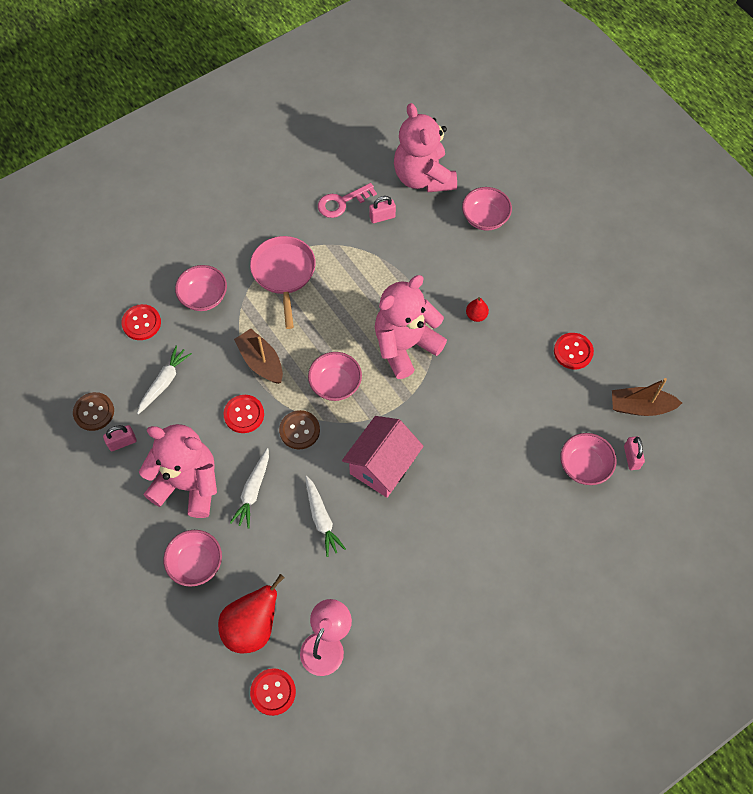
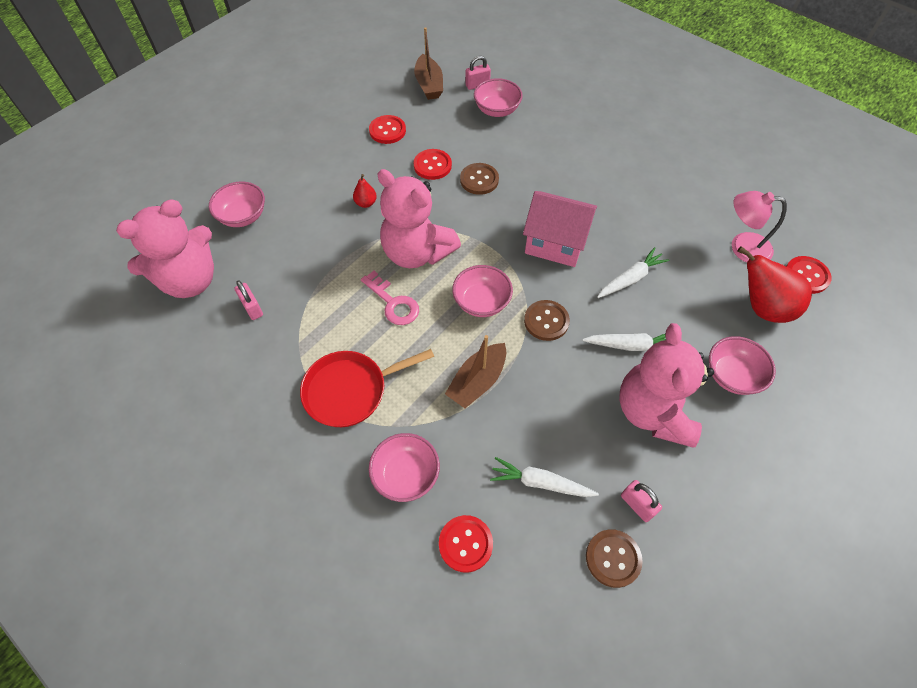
camera: 105 degrees left, 5 degrees down
red button [224,395,264,433] -> red button moved to [414,149,452,180]
pink pan [250,236,316,329] -> red pan [300,349,434,427]
pink key [318,183,377,218] -> pink key moved to [361,271,419,325]
none -> brown button [460,163,499,195]

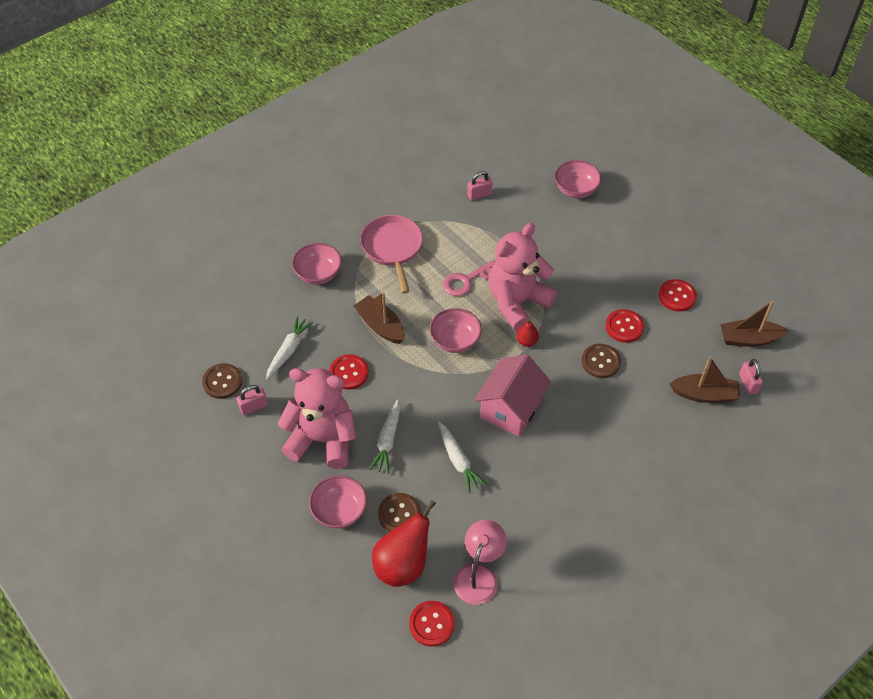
camera: 100 degrees right, 5 degrees down
pink teddy bear [116,199,214,298] -> none
red pan [300,349,434,427] -> pink pan [360,215,423,294]
red pear [353,174,377,208] -> red pear moved to [516,320,539,347]
red button [439,515,493,573] -> red button moved to [329,354,369,390]
pink bowl [474,78,523,117] -> brown boat [669,357,740,403]
brown button [524,300,570,341] -> brown button moved to [378,493,421,532]

